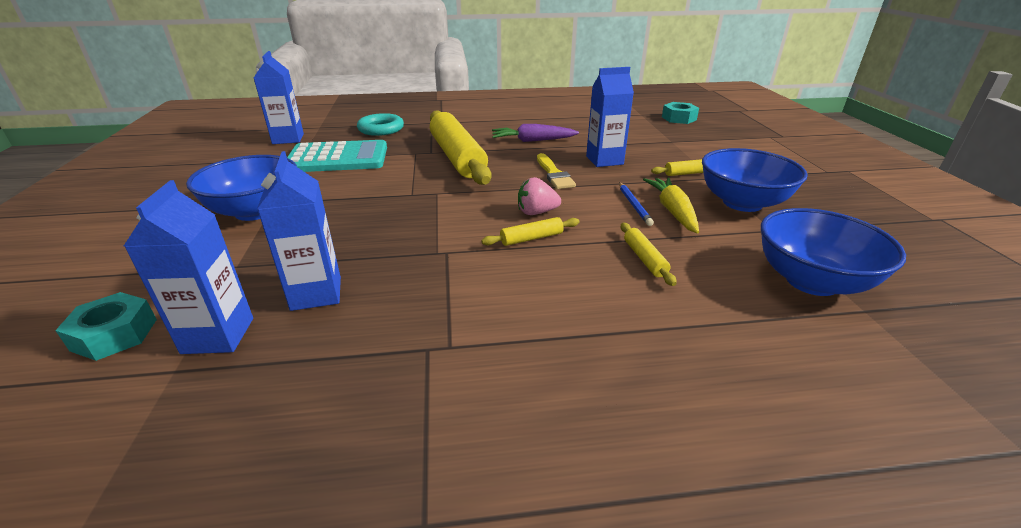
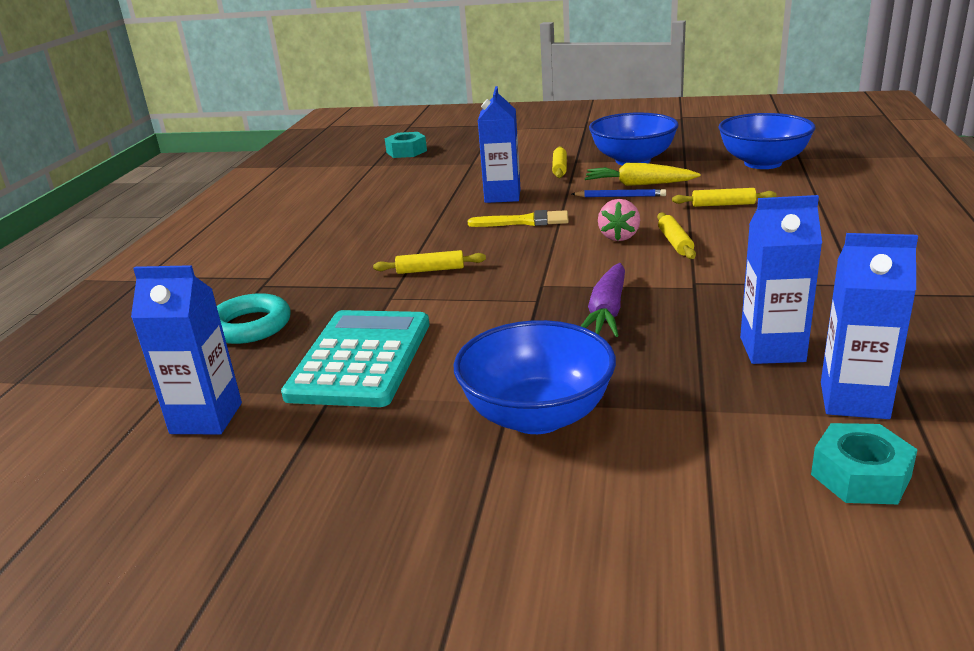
camera: 70 degrees left, 5 degrees down
yellow rolling pin [430,110,491,185] -> yellow rolling pin [373,250,486,274], size x0.41
purple carrot [492,124,579,142] -> purple carrot moved to [581,263,625,337]

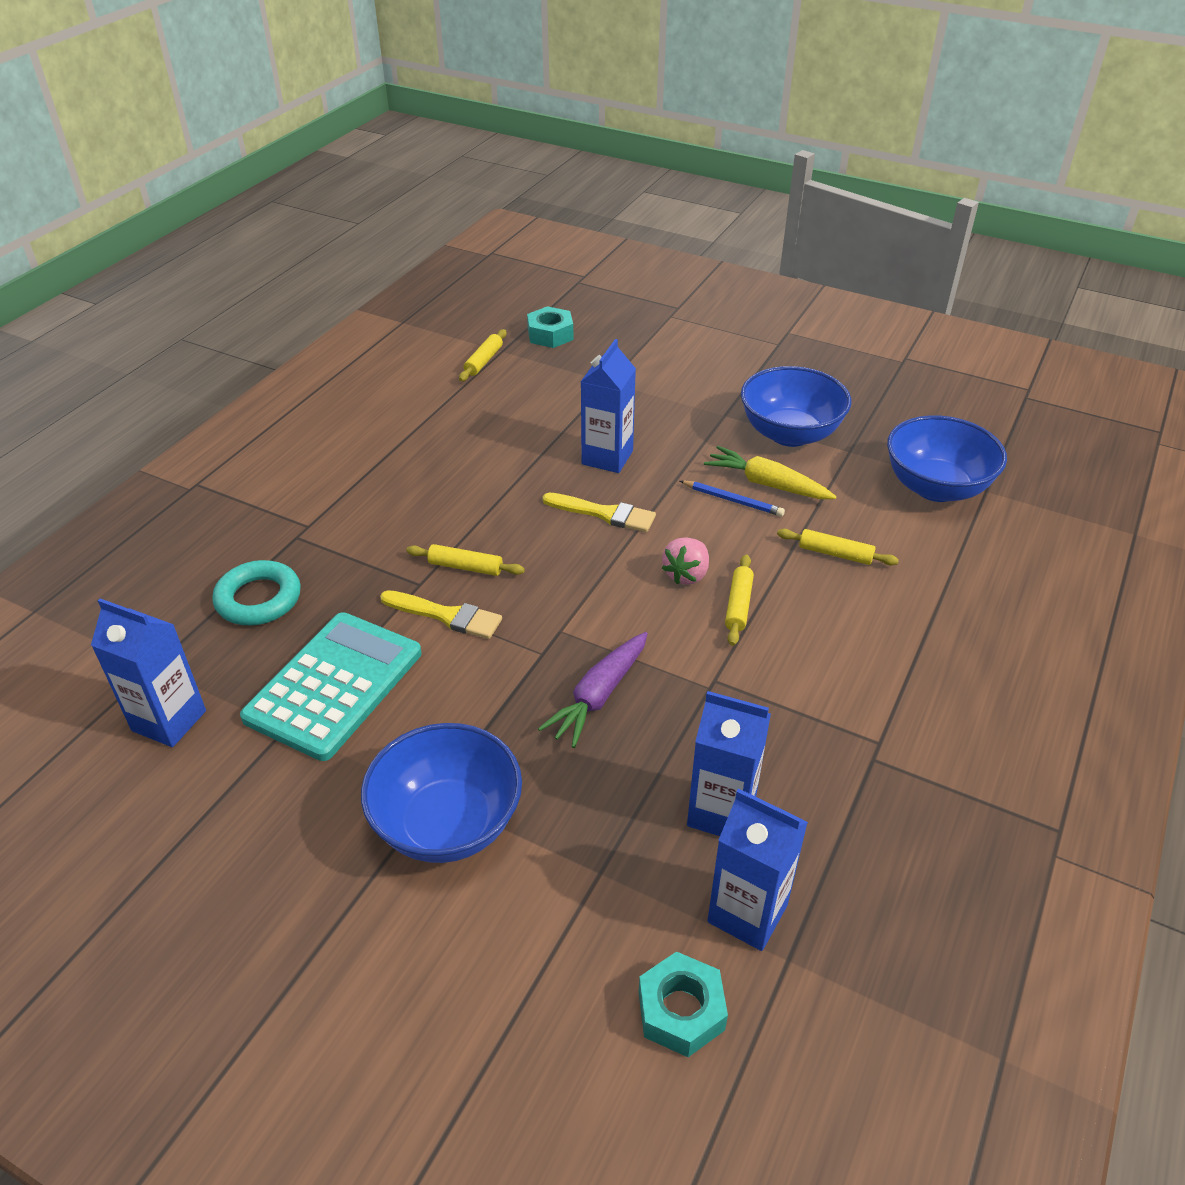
camera: 15 degrees right, 15 degrees up
yellow rolling pin [552,146,567,178] -> yellow rolling pin moved to [459,329,506,381]
none -> yellow brush [380,590,502,639]

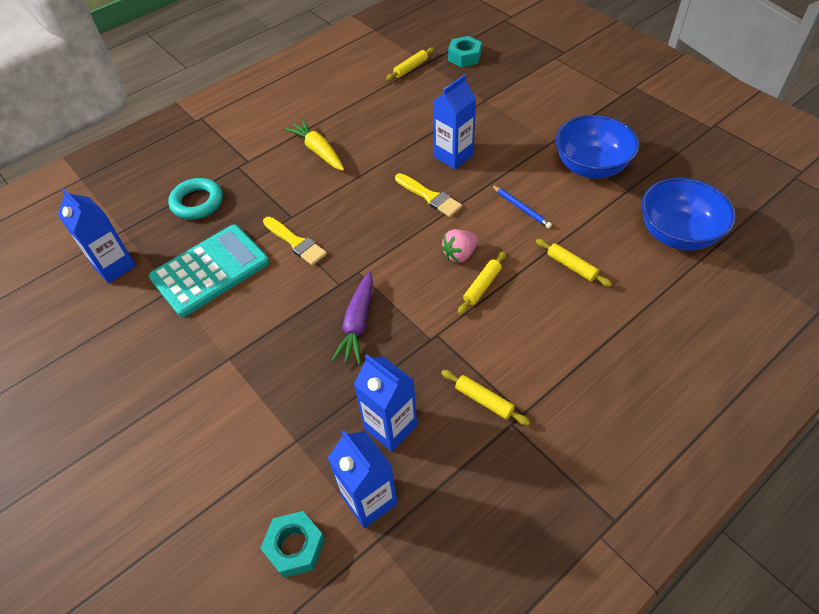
camera: 25 degrees right, 10 degrees up
blue bowl [361,723,522,863] -> none
yellow rolling pin [406,544,525,576] -> yellow rolling pin moved to [441,370,530,426]
purple carrot [538,632,648,748] -> purple carrot turned 45 degrees counterclockwise [331,271,373,365]
yellow carrot [704,446,837,499] -> yellow carrot moved to [285,119,344,171]

